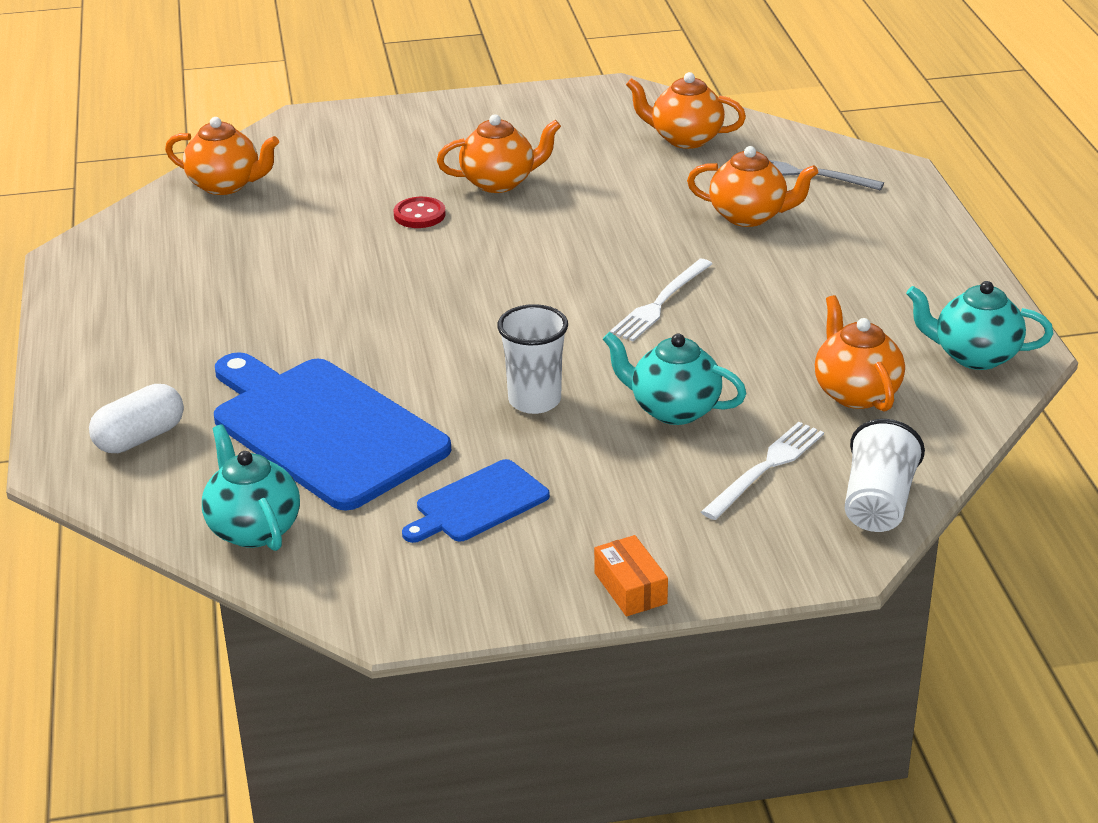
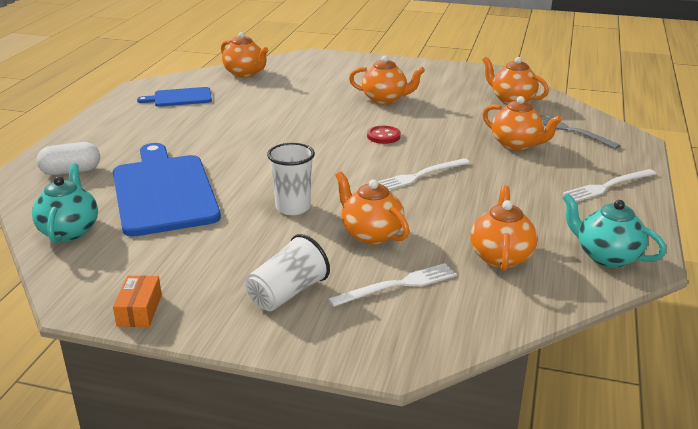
camera: 25 degrees right, 5 degrees down
red button [394,197,446,228] -> red button moved to [367,126,401,144]
blue cutting board [402,459,550,543] -> blue cutting board moved to [137,87,212,107]
orange box [594,535,668,617] -> orange box moved to [113,275,162,327]
turquoise teapot [603,332,747,425] -> orange teapot [335,171,409,245]
white cup [845,419,925,532] -> white cup moved to [246,234,330,311]
none -> white fork [563,169,656,202]

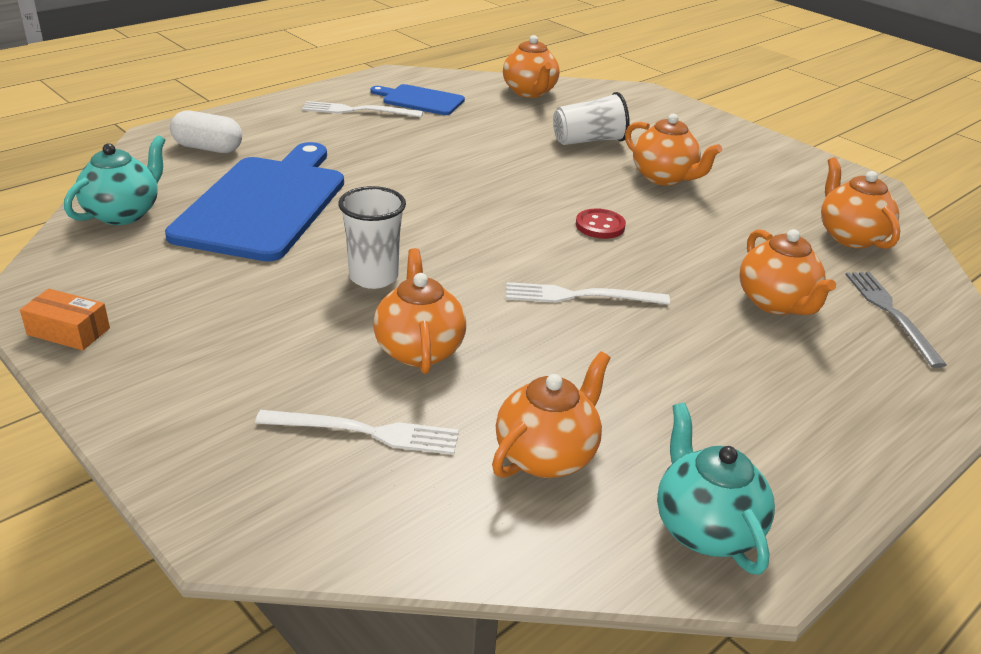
camera: 30 degrees right, 5 degrees up
orange box [113,275,162,327] -> orange box turned 75 degrees clockwise [20,289,110,350]
white cup [246,234,330,311] -> white cup moved to [553,92,630,145]
white fork [563,169,656,202] -> white fork moved to [302,101,423,117]

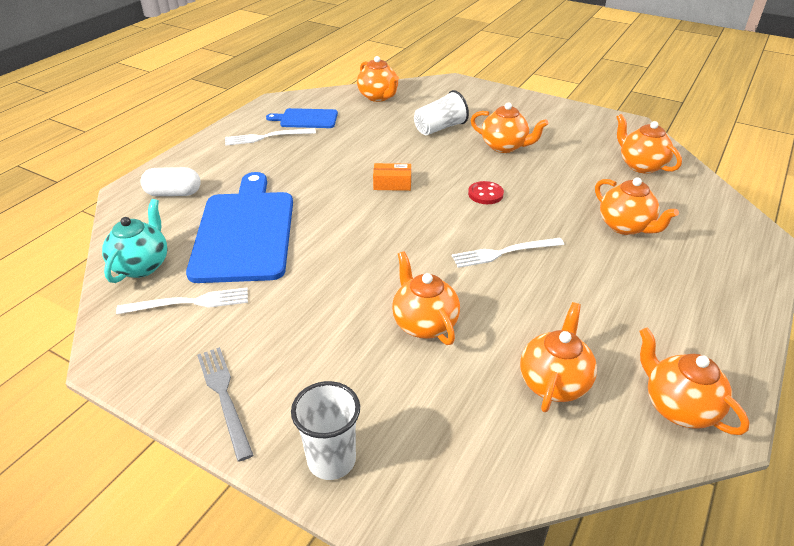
camera: 15 degrees left, 5 degrees up
orange box [20,289,110,350] -> orange box moved to [373,163,411,191]
white fork [255,410,459,455] -> white fork moved to [116,288,248,314]
white cup [338,186,406,289] -> white cup moved to [291,381,360,480]
turquoise teapot [657,403,775,575] -> orange teapot [639,327,750,435]
grey fork [845,272,947,368] -> grey fork moved to [197,347,253,462]

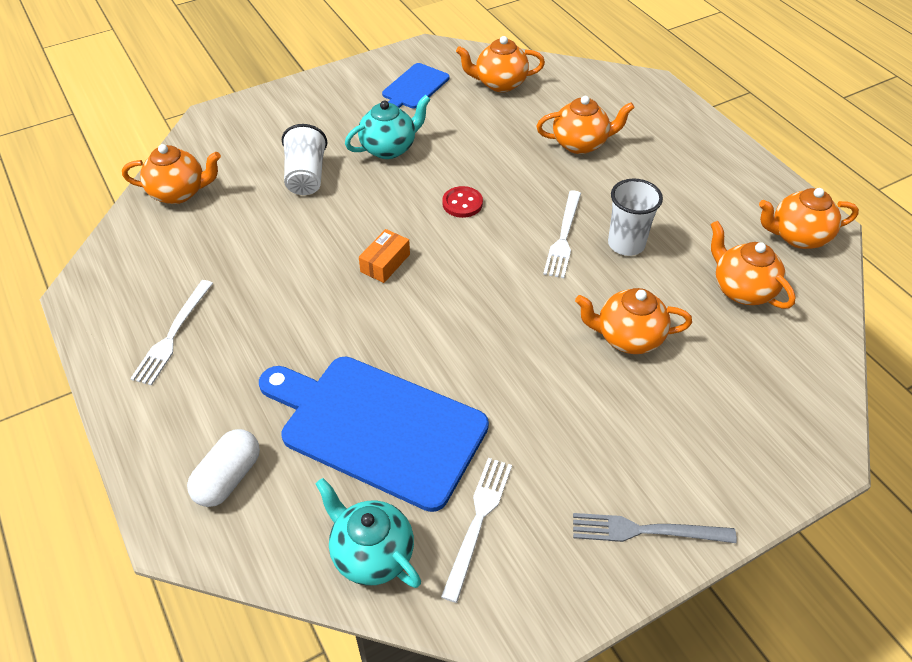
camera: 60 degrees left, 10 degrees up
blue cutting board [266,108,338,128] -> blue cutting board moved to [382,63,449,109]
white cup [291,381,360,480] -> white cup moved to [608,179,663,256]
orange teapot [471,102,548,153] -> turquoise teapot [345,95,431,159]

